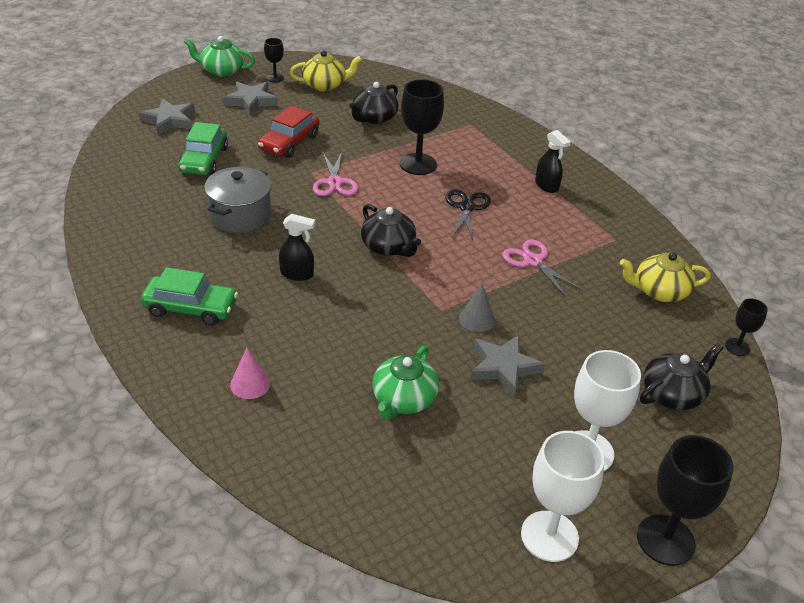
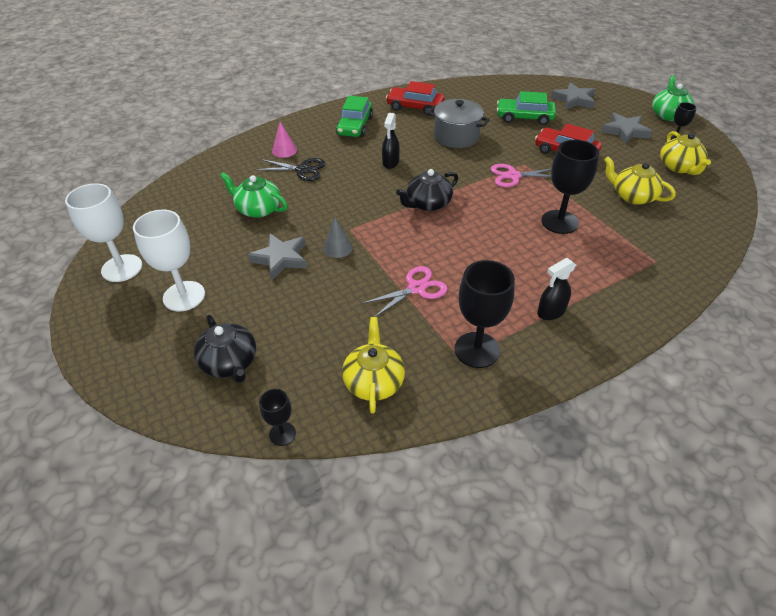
camera: 95 degrees right, 5 degrees up
black teapot [349,82,399,124] -> yellow teapot [604,157,676,205]
black scissors [445,189,491,241] -> black scissors moved to [256,158,326,181]
black goblet [637,435,734,566] -> black goblet moved to [455,260,515,368]
none -> red car [386,81,445,116]

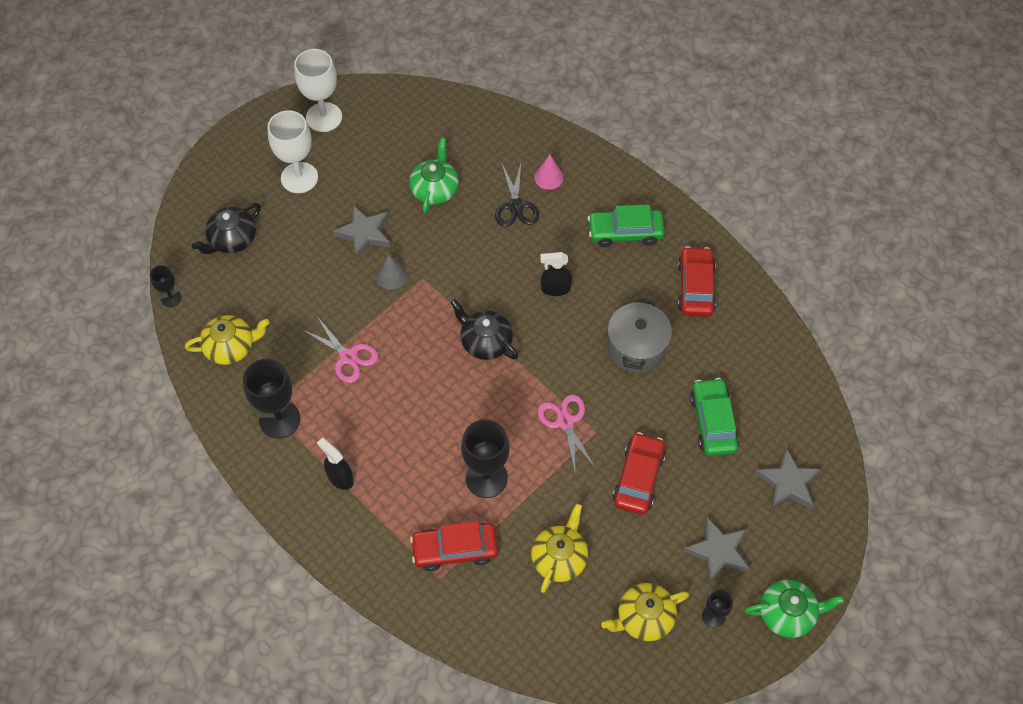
camera: 75 degrees right, 15 degrees up
none -> red car [410,521,498,571]

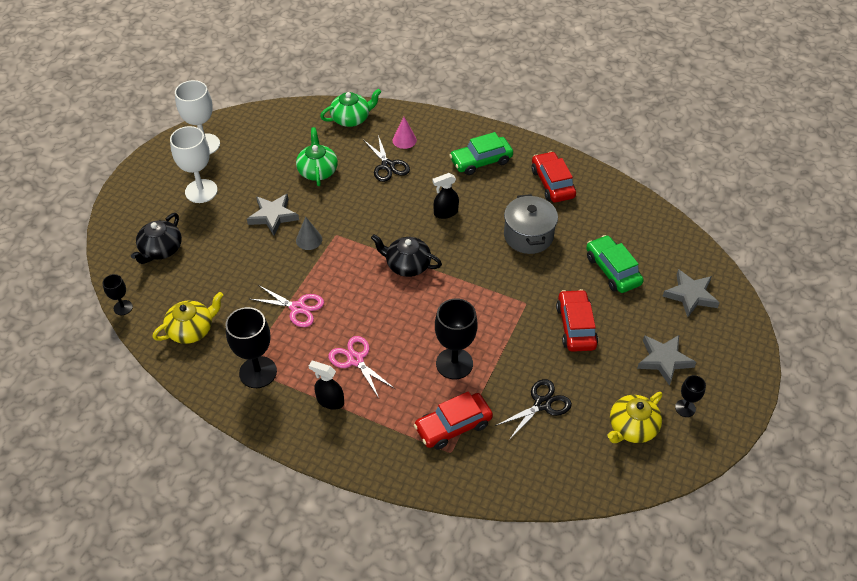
camera: 20 degrees left, 10 degrees down
yellow teapot [531,503,588,593] -> black scissors [495,379,572,440]
pink scissors [538,394,596,476] -> pink scissors moved to [328,336,395,398]
green teapot [745,580,844,638] -> green teapot moved to [320,89,381,127]

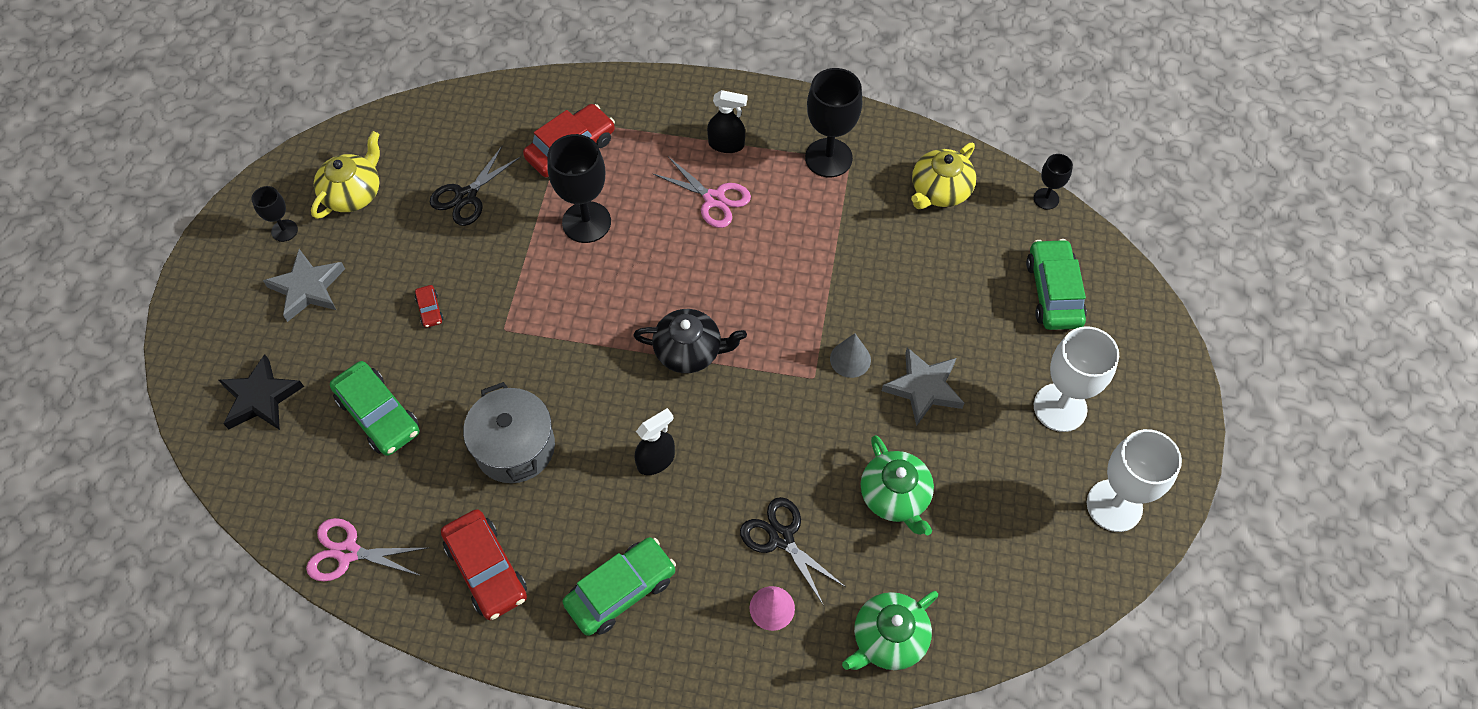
camera: 165 degrees right, 10 degrees up
black teapot [131,213,182,264] -> green car [1026,239,1087,330]
pink scissors [250,285,324,327] -> pink scissors moved to [306,518,427,581]
red car [556,289,598,352] -> red car [415,285,444,328], size x0.46
grey star [662,269,720,317] -> black star [219,354,304,430]

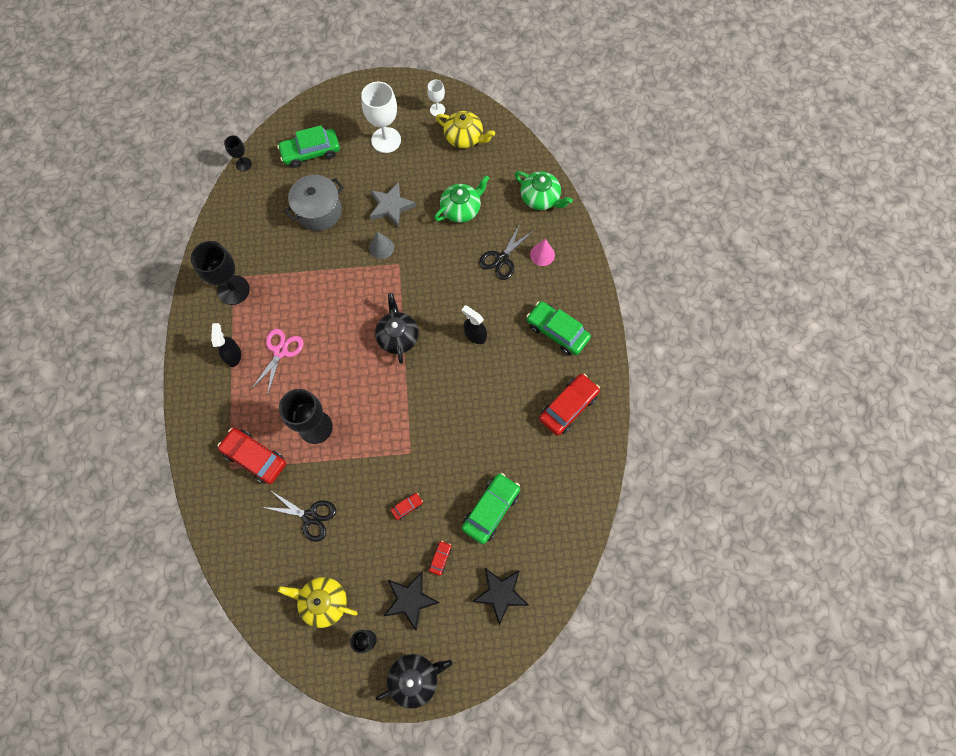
camera: 105 degrees left, 10 degrees up
grey star [263,249,345,322] -> black star [384,572,440,631]
pink scissors [306,518,427,581] -> none
grey pot [463,382,555,483] -> grey pot moved to [285,175,344,231]
yellow teapot [911,143,976,209] -> yellow teapot moved to [436,111,495,148]
white goblet [1087,429,1182,532] -> white goblet [427,80,445,116], size x0.53
none -> black teapot [375,654,452,709]
none -> red car [429,541,452,576]

